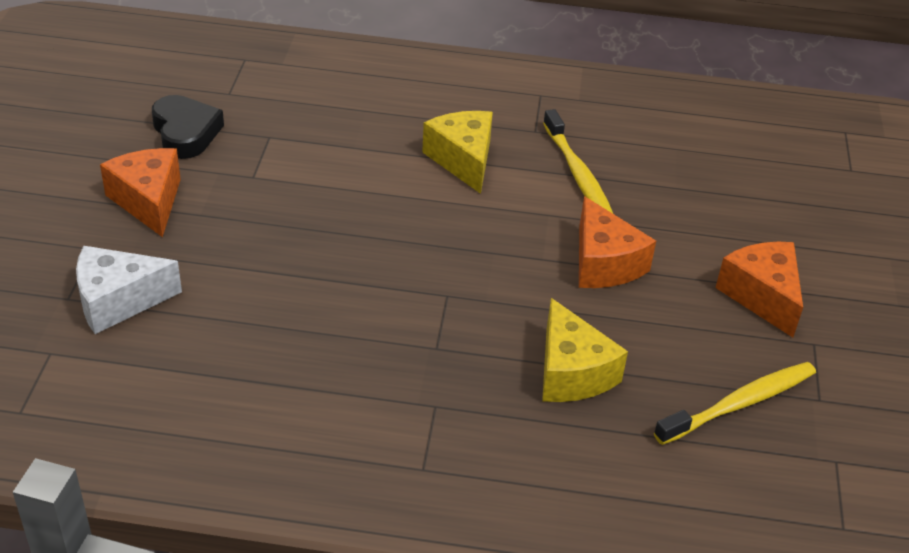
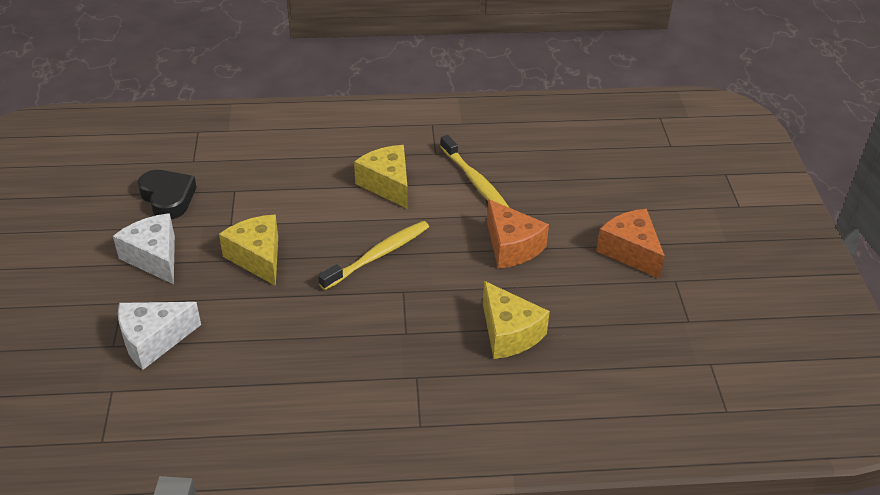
camera: 10 degrees left, 0 degrees up
orange cheese [100,148,181,237] -> white cheese [113,213,175,284]
yellow toothbrush [654,362,816,445] -> yellow toothbrush moved to [318,221,429,290]
none -> yellow cheese [219,215,278,286]

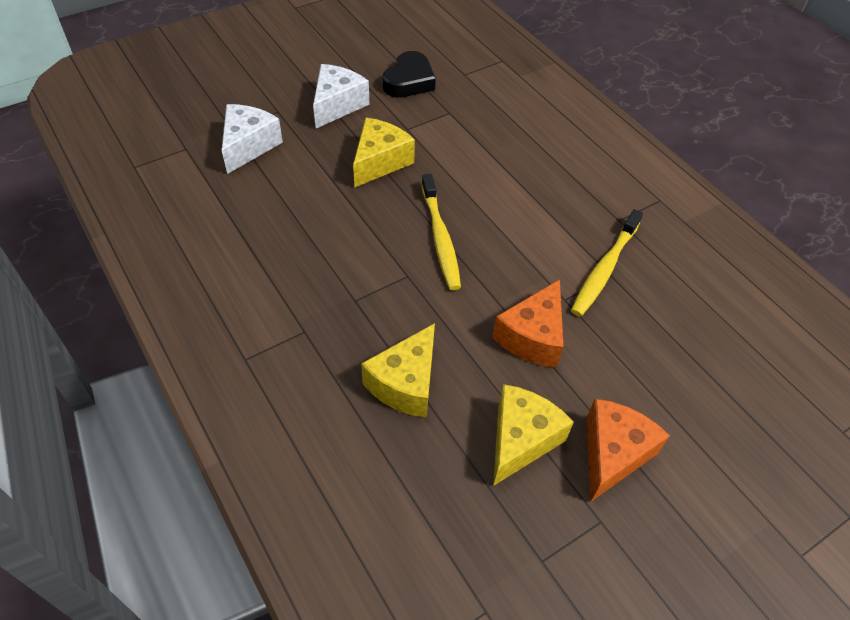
camera: 60 degrees right, 10 degrees up
white cheese [118,302,201,370] -> white cheese turned 75 degrees clockwise [222,104,283,174]
yellow toothbrush [318,221,429,290] -> yellow toothbrush turned 60 degrees clockwise [421,174,461,290]
yellow cheese [354,145,408,209] -> yellow cheese moved to [493,384,574,486]

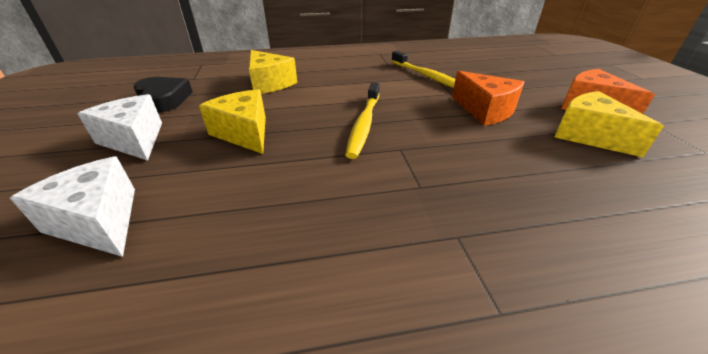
camera: 65 degrees left, 15 degrees down
yellow cheese [361,323,435,418] -> yellow cheese moved to [249,50,297,94]
yellow toothbrush [421,174,461,290] -> yellow toothbrush turned 90 degrees clockwise [345,82,380,159]

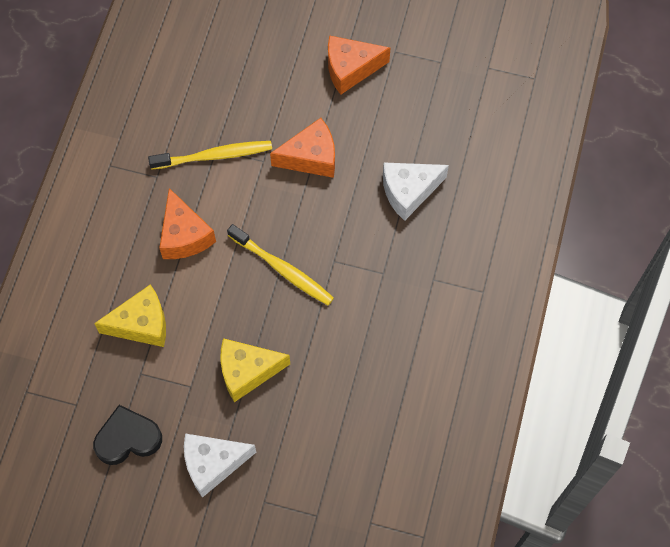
camera: 65 degrees left, 30 degrees up
white cheese [10,157,135,257] -> white cheese moved to [383,163,449,221]
yellow cheese [555,91,664,157] -> none
none -> orange cheese [159,188,216,259]

